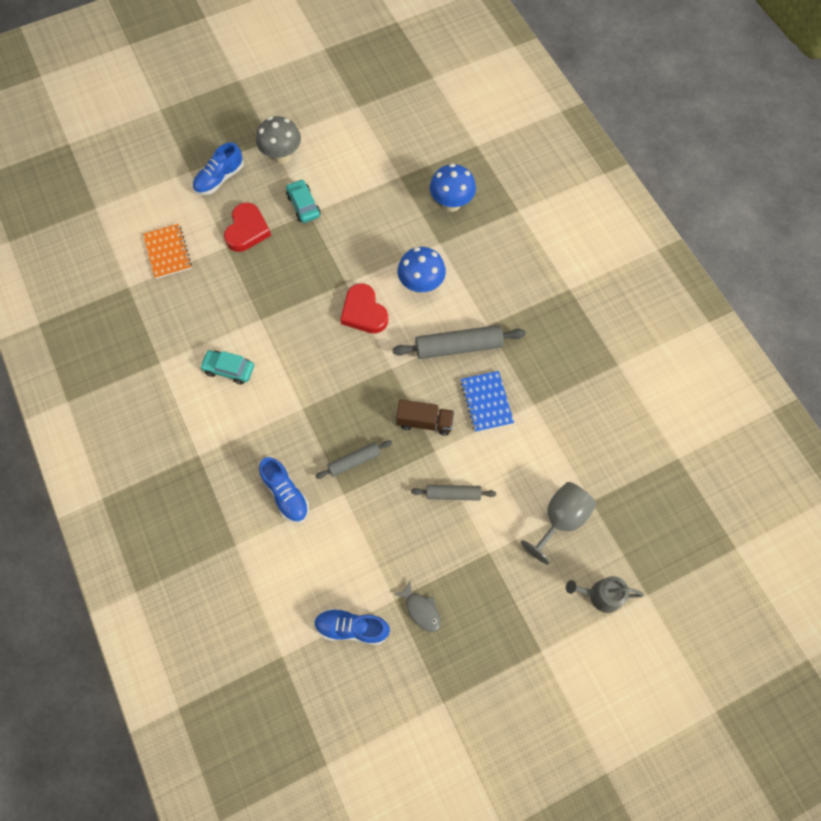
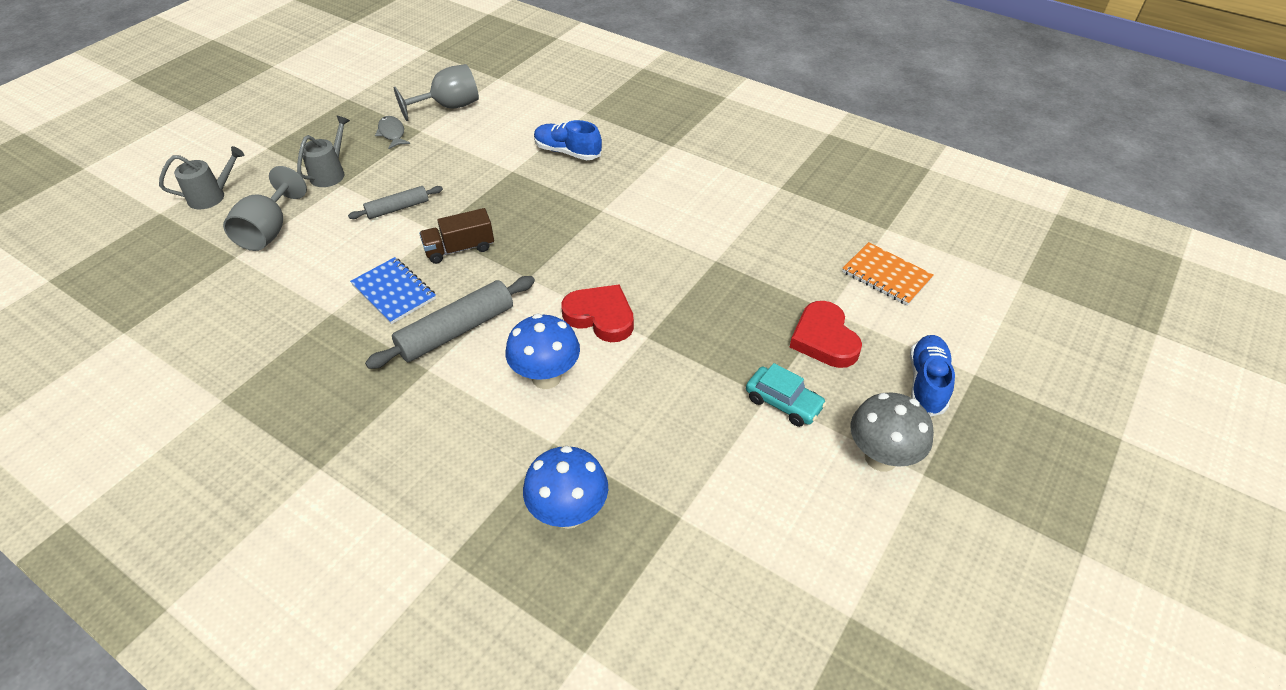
camera: 150 degrees right, 20 degrees down
turquoise car [200,350,254,385] -> none
blue shoe [314,608,390,645] -> grey goblet [394,64,479,121]
grey rolling pin [316,440,392,479] -> none
grey fish [394,581,441,632] -> grey fish turned 45 degrees clockwise [375,116,410,149]
none -> grey watering can [297,116,350,187]

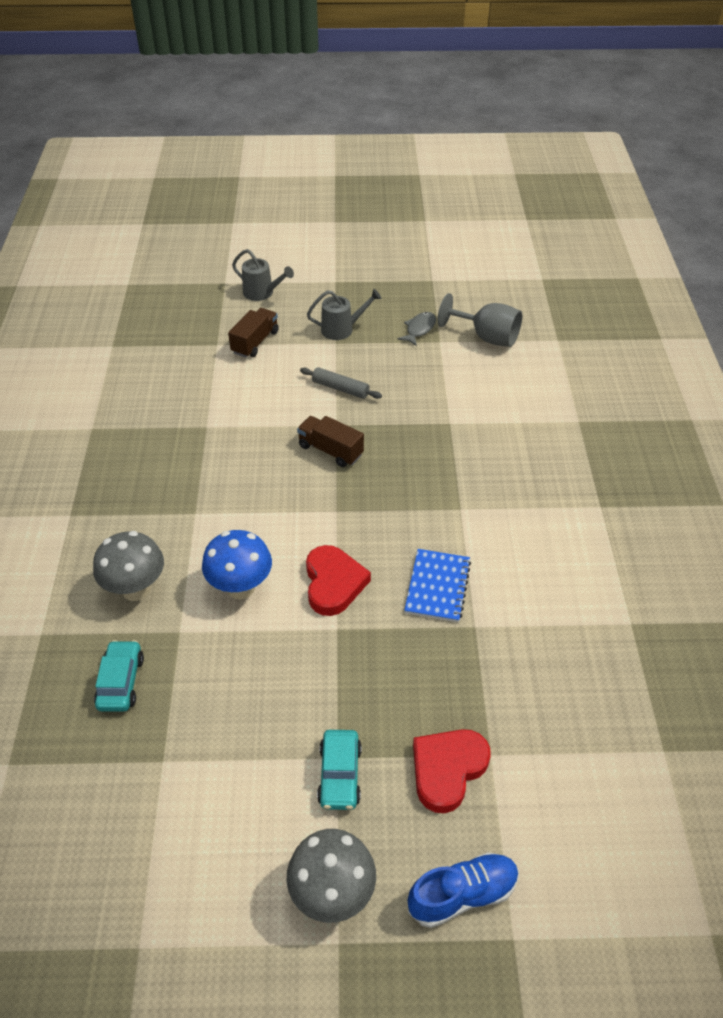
camera: 55 degrees right, 0 degrees up
grey goblet [223,166,307,251] -> brown truck [228,308,279,358]
blue notebook [350,257,436,324] -> blue notebook moved to [404,549,471,622]
grey rolling pin [365,276,535,369] -> none
blue mushroom [523,446,608,529] -> turquoise car [94,640,144,712]
blue shoe [534,120,602,160] -> none
orange notebook [842,242,934,306] -> none
none -> grey mushroom [93,531,164,601]

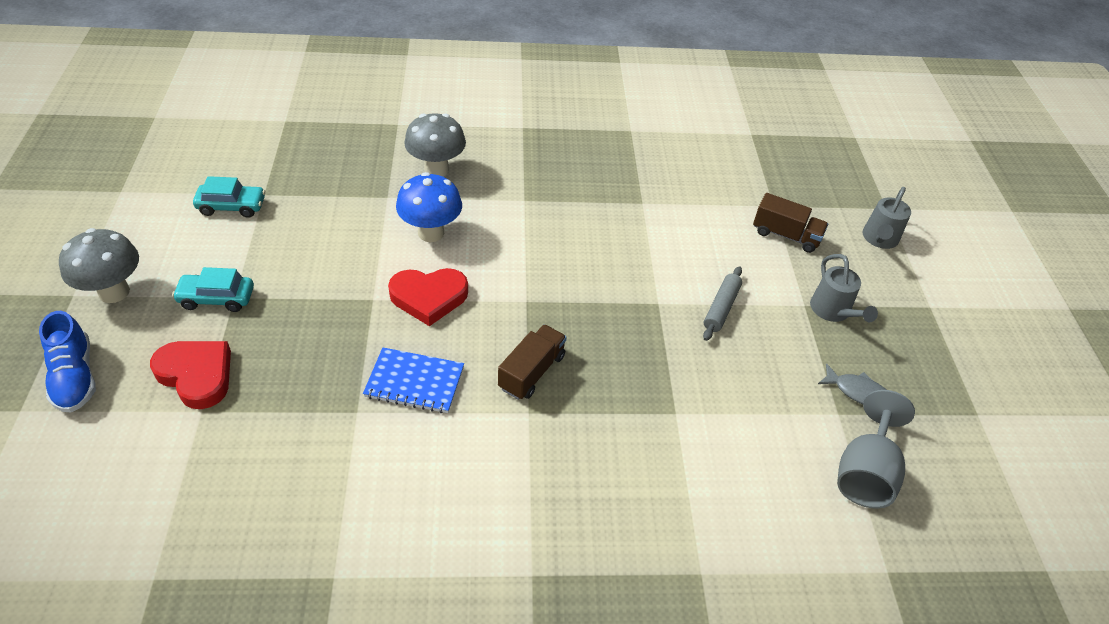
camera: 85 degrees right, 0 degrees up
turquoise car [94,640,144,712] -> turquoise car moved to [193,176,265,218]
brown truck [297,416,364,467] -> brown truck moved to [498,324,567,400]

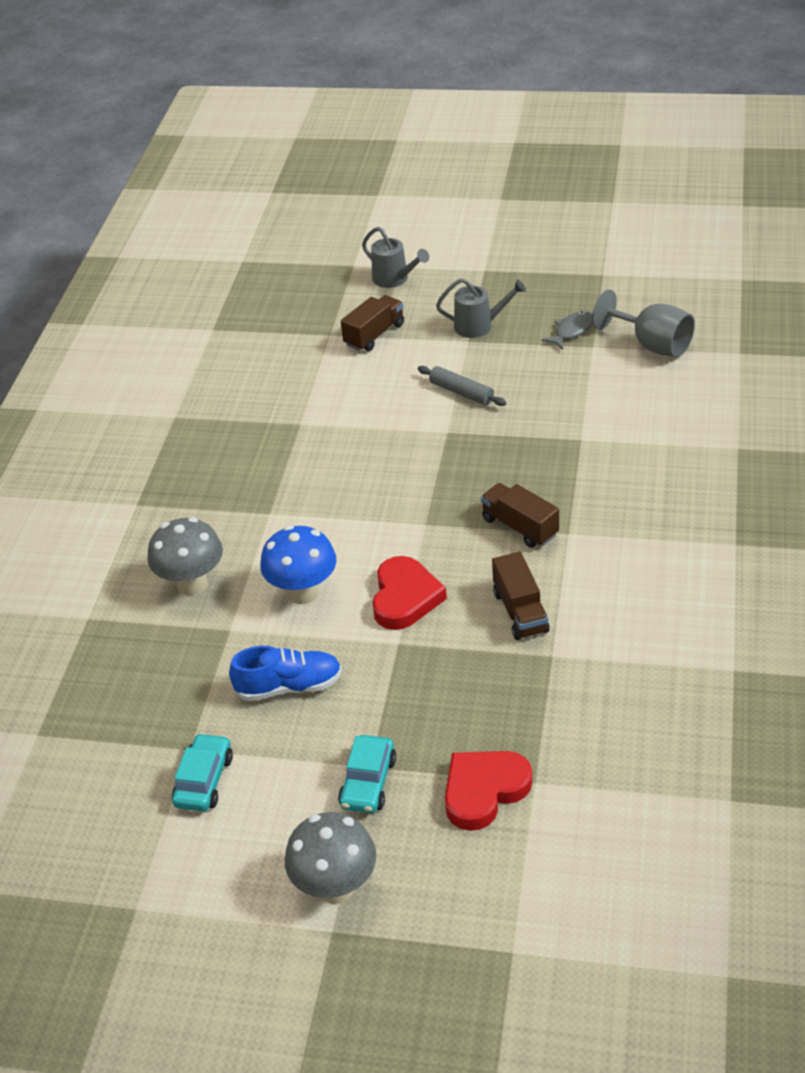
camera: 70 degrees left, 5 degrees down
blue shoe [39,311,96,412] -> blue shoe moved to [229,646,342,701]
blue notebook [363,347,464,413] -> brown truck [492,552,550,640]

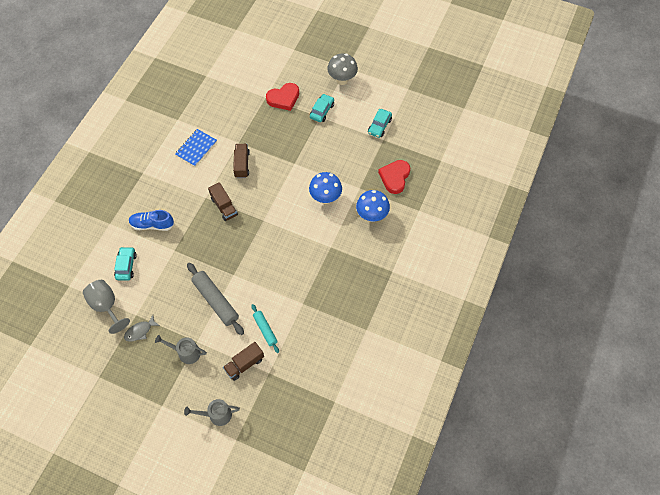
camera: 170 degrees left, 20 degrees up
grey mushroom [148,517,223,596] -> blue mushroom [356,190,390,222]
blue shoe [229,646,342,701] -> blue shoe moved to [129,210,174,231]
grey watering can [362,227,429,288] -> grey watering can turned 60 degrees counterclockwise [184,399,240,426]
red heart [372,556,447,630] -> red heart moved to [378,160,410,194]
grey rolling pin [418,366,506,406] -> grey rolling pin [187,263,244,335], size x1.69
none -> turquoise car [114,247,137,281]
none -> blue notebook [175,129,217,166]
none -> turquoise rolling pin [251,304,279,353]

